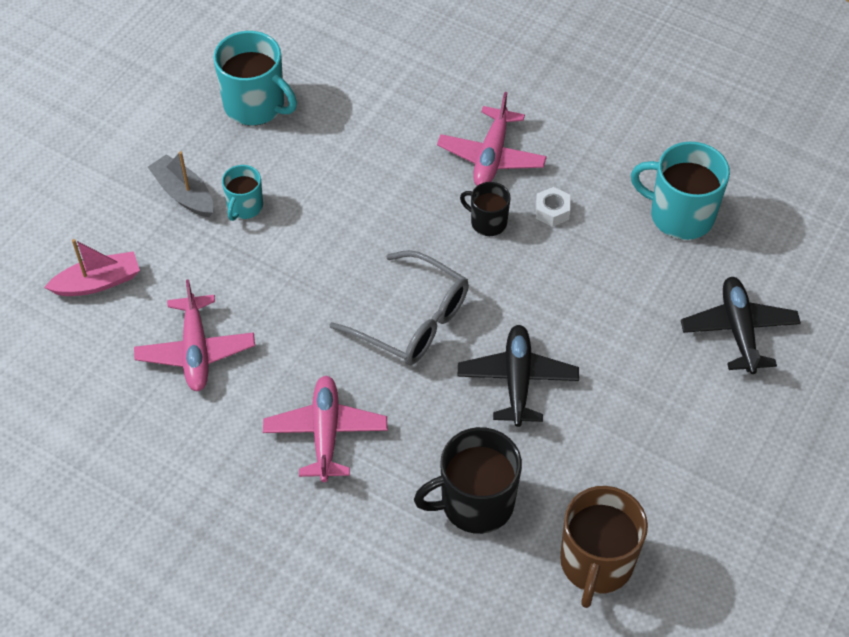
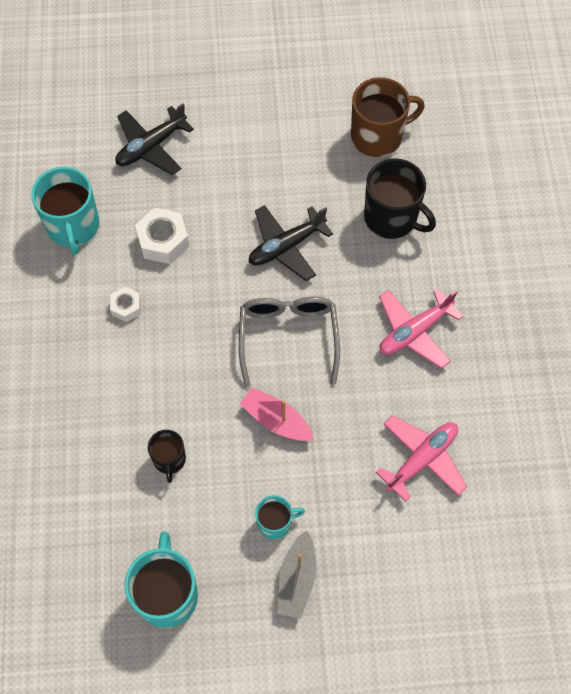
camera: 125 degrees left, 10 degrees up
pink boat [44,239,140,296] -> pink boat moved to [240,387,314,441]
pink plane [437,92,547,186] -> none
black mug [460,182,511,236] -> black mug moved to [148,430,186,483]
none -> white nut [135,208,189,264]

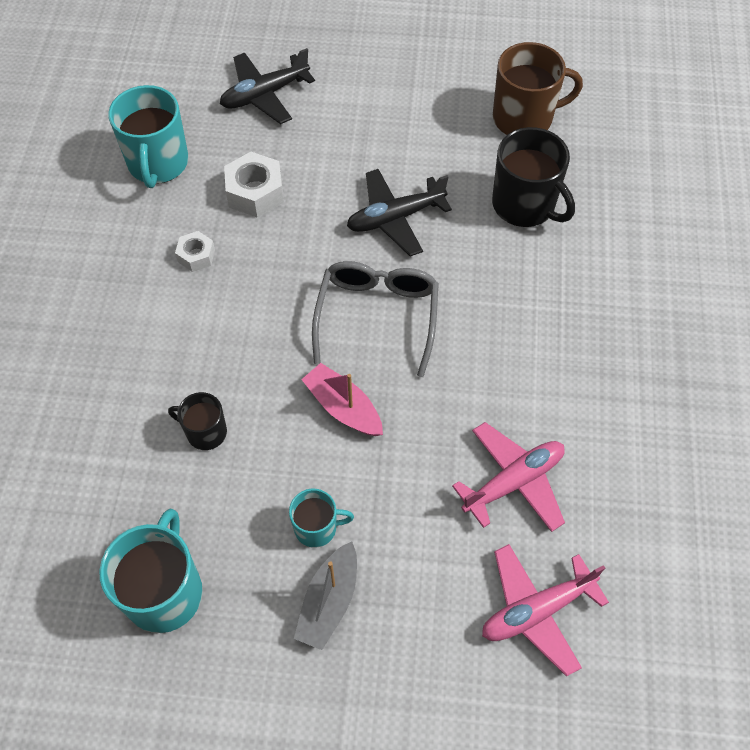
camera: 10 degrees right, 5 degrees down
black mug [148,430,186,483] -> black mug turned 105 degrees clockwise [168,392,227,450]
pink plane [379,288,463,369] -> pink plane moved to [482,544,609,677]

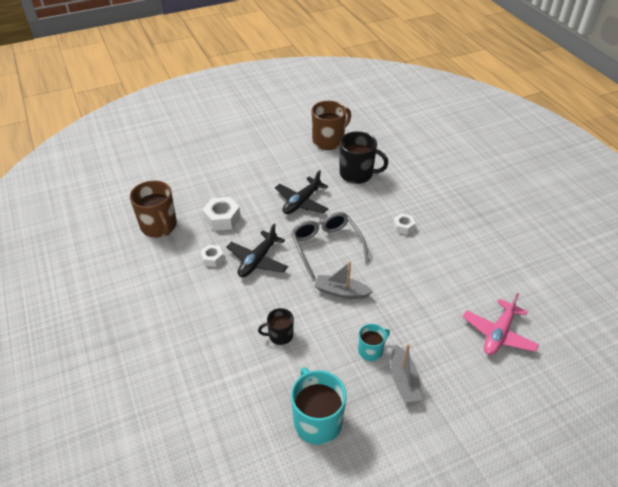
camera: 30 degrees left, 15 degrees down
turquoise mug [108,85,189,188] -> brown mug [130,181,177,237]
black plane [220,48,315,124] -> black plane moved to [226,223,288,277]
pink boat [301,363,383,436] -> grey boat [315,262,373,299]
pink plane [452,422,565,532] -> none
none -> white nut [393,213,416,235]

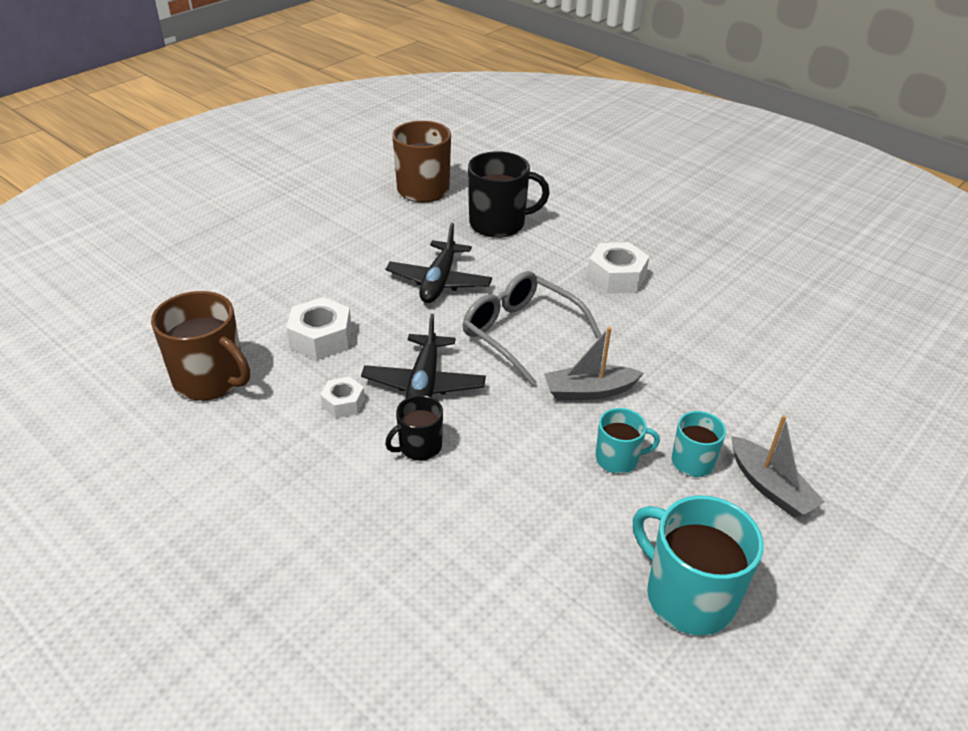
camera: 25 degrees left, 5 degrees down
black mug [258,308,294,345] -> black mug moved to [385,395,443,461]
white nut [393,213,416,235] -> white nut [587,242,650,294], size x1.67
pink plane [463,293,539,355] -> none
none -> turquoise mug [596,408,660,474]

